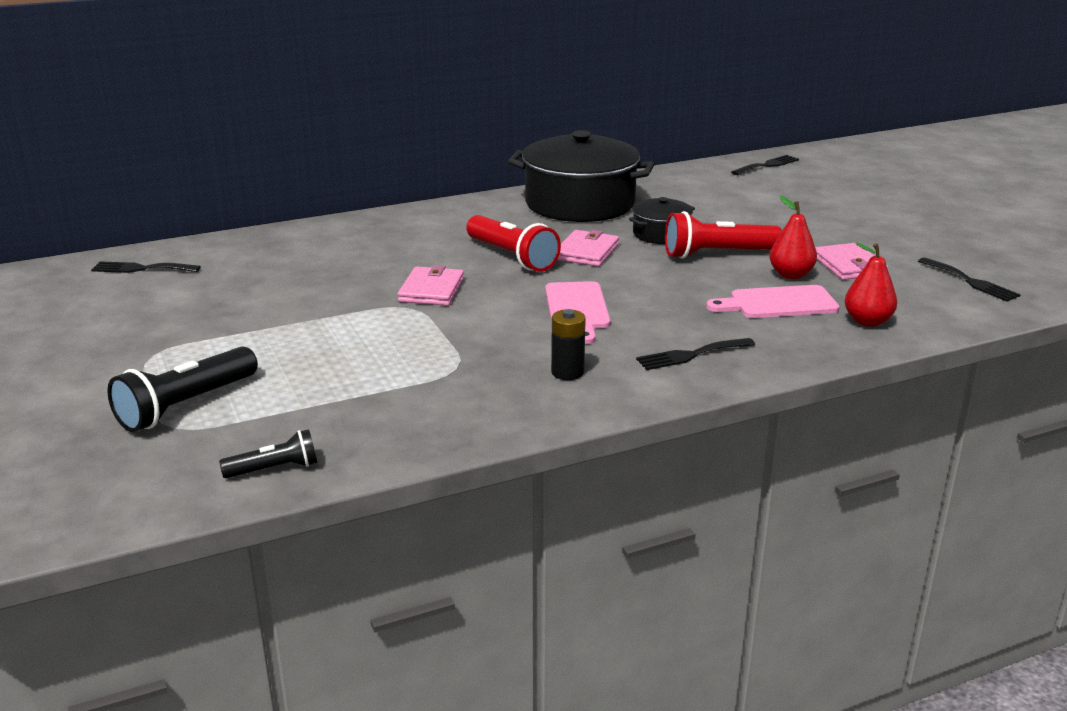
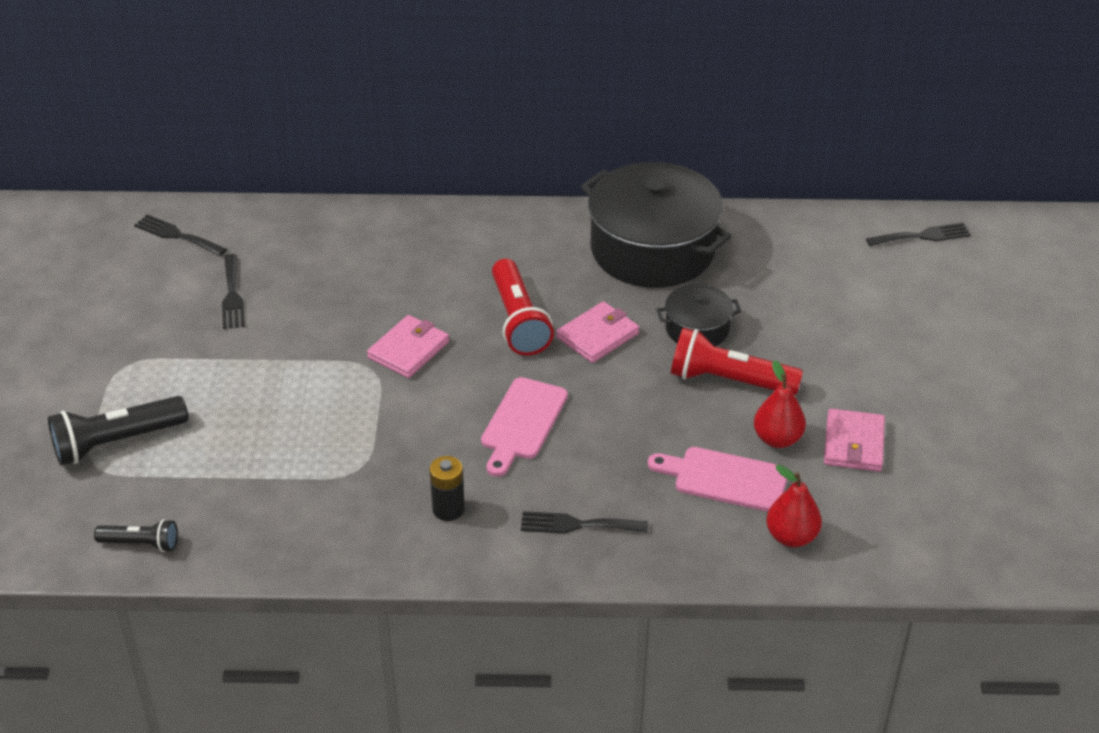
camera: 25 degrees right, 15 degrees up
black fork [918,257,1020,301] -> black fork moved to [222,254,245,329]

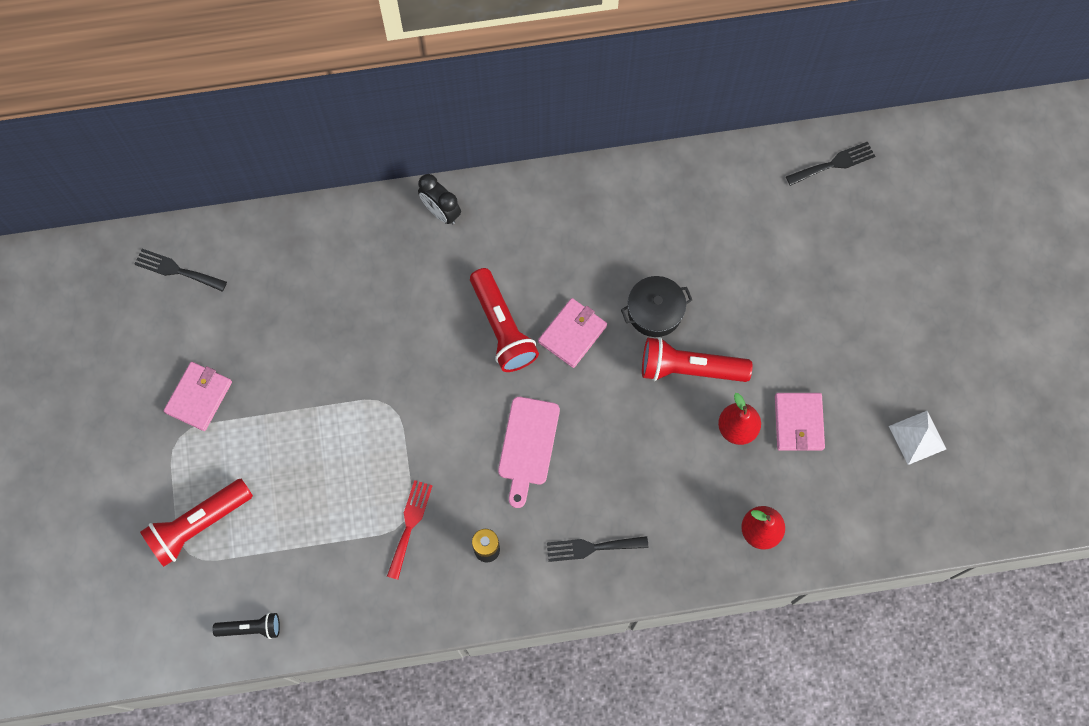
camera: 10 degrees left, 30 degrees up
black flashlight [48,396,188,465] -> red flashlight [140,479,253,567]
black fork [222,254,245,329] -> none
pink wallet [367,315,449,378] -> pink wallet moved to [164,362,232,431]
black pot [581,162,732,288] -> none
pink cutting board [648,447,787,512] -> none
none -> red fork [387,480,433,580]
none -> black clock [418,174,461,225]
none -> white pyramid [889,411,946,465]

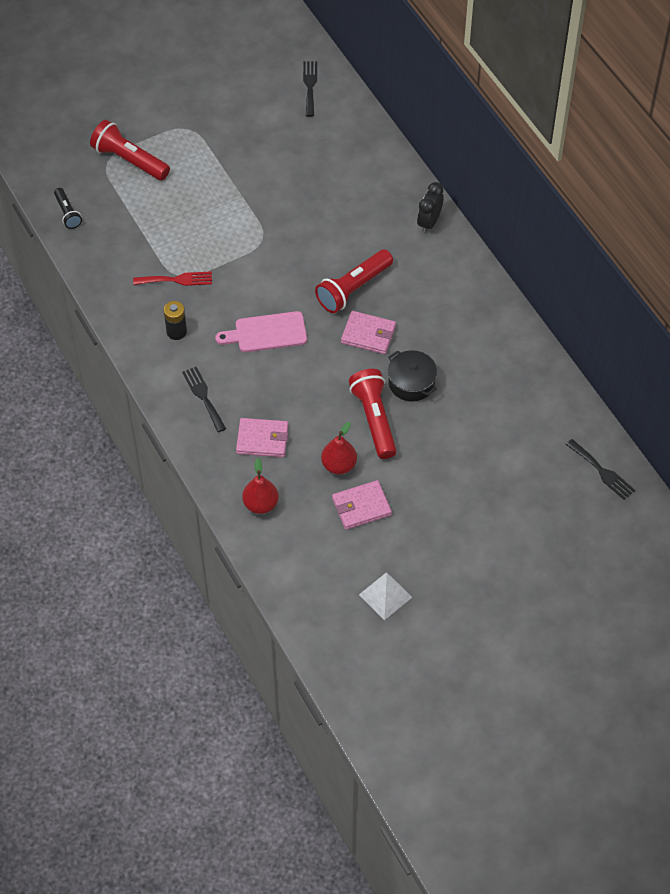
camera: 70 degrees right, 15 degrees down
pink wallet [164,362,232,431] -> pink wallet moved to [236,418,288,457]

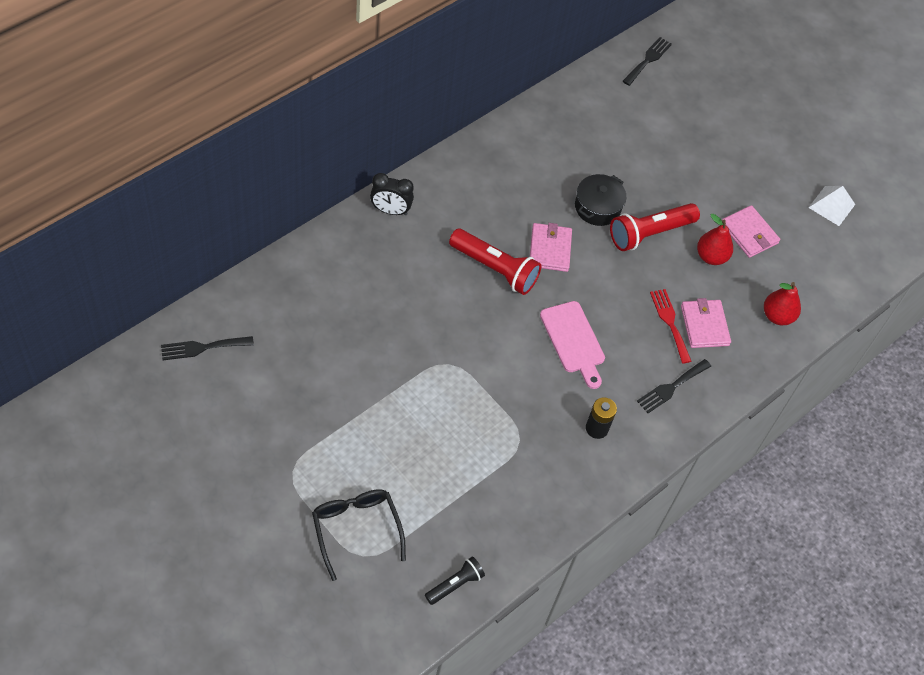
camera: 110 degrees left, 0 degrees up
red flashlight [90,120,170,180] -> black glasses [312,489,406,581]
red fork [133,271,212,286] -> red fork moved to [650,289,692,363]

